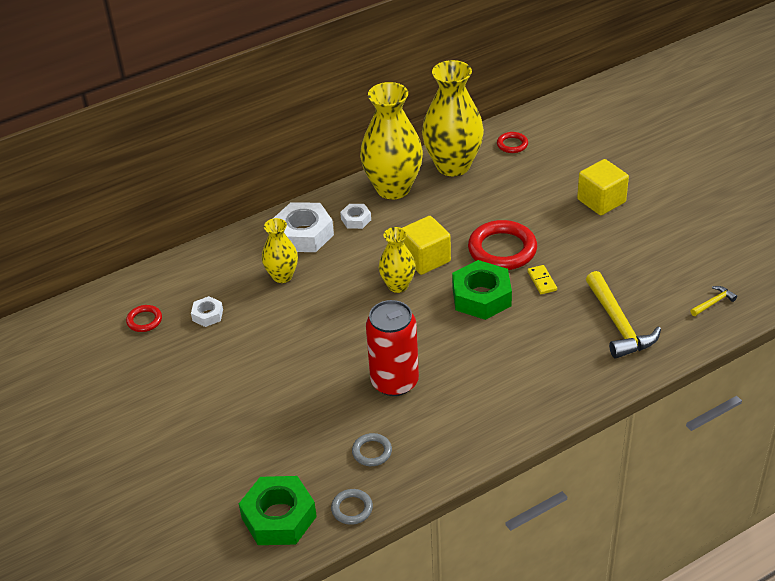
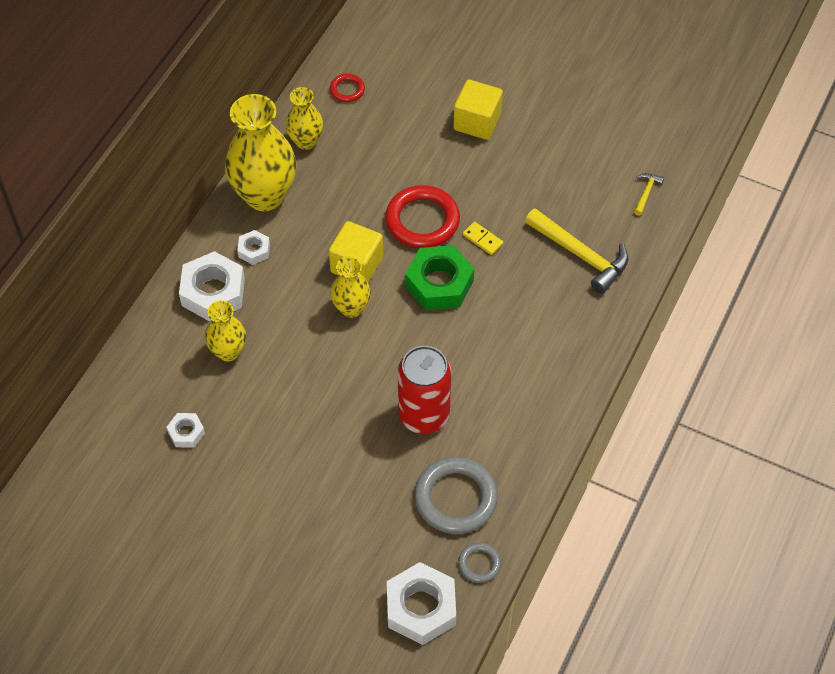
camera: 35 degrees left, 15 degrees up
red ring [126,305,162,332] -> none
green nut [239,476,317,545] -> white nut [387,562,456,645]
grey ring [352,433,392,466] -> grey ring [415,457,498,534], size x2.00
yellow vase [422,60,484,176] -> yellow vase [286,87,323,150], size x0.55

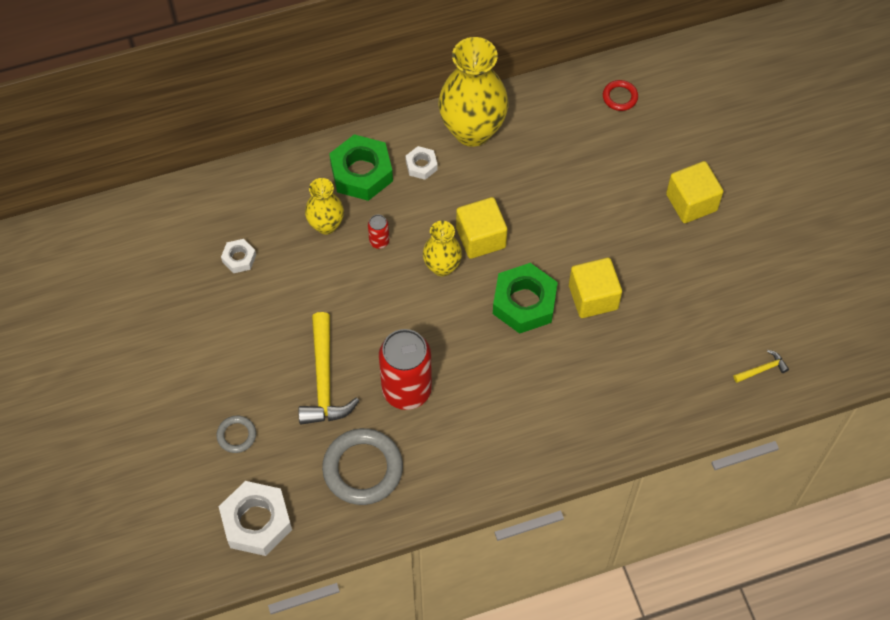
camera: 45 degrees right, 5 degrees up
white nut [179,251,245,322] -> green nut [329,134,393,201]
yellow vase [286,87,323,150] -> none
red ring [385,185,460,249] -> none
grey ring [458,542,501,583] -> grey ring moved to [216,415,256,453]
yellow domino [463,222,504,255] -> yellow cube [569,258,622,318]
yellow hammer [525,208,628,294] -> yellow hammer moved to [298,312,359,425]
none -> red can [368,215,389,249]

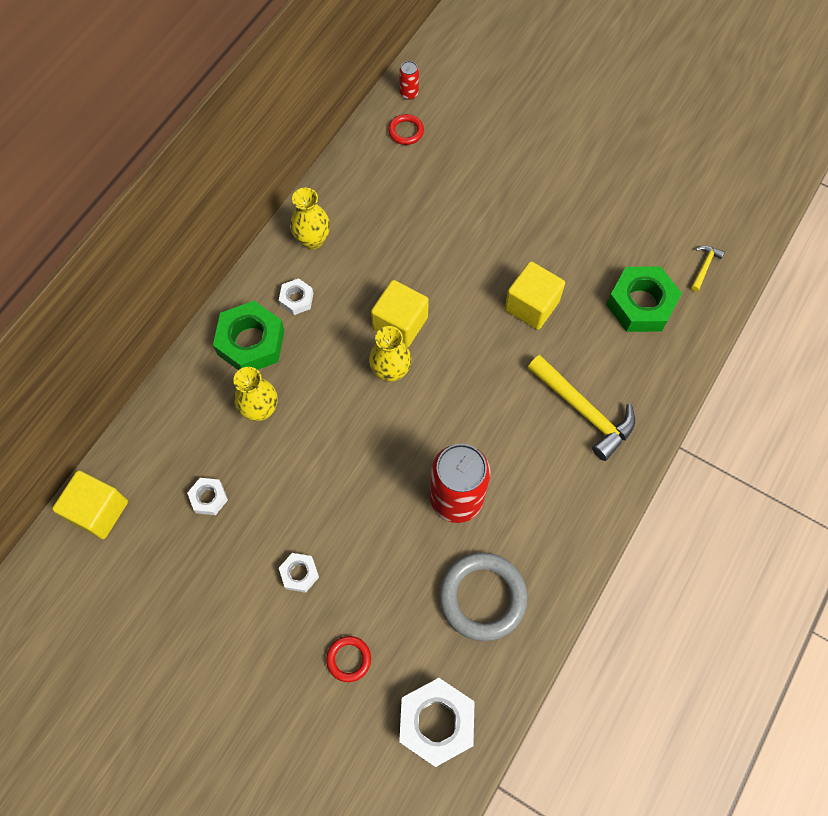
camera: 40 degrees left, 5 degrees up
grey ring [216,415,256,453] -> red ring [326,636,371,682]
yellow hammer [298,312,359,425] -> yellow hammer moved to [528,355,635,461]
red can [368,215,389,249] -> red can moved to [399,61,419,100]
yellow vase [438,37,508,147] -> yellow vase [290,188,330,249], size x0.55
green nut [493,263,558,334] -> green nut moved to [606,266,682,332]
yellow cube [666,161,723,223] -> yellow cube moved to [52,470,128,539]
none -> white nut [279,553,319,593]

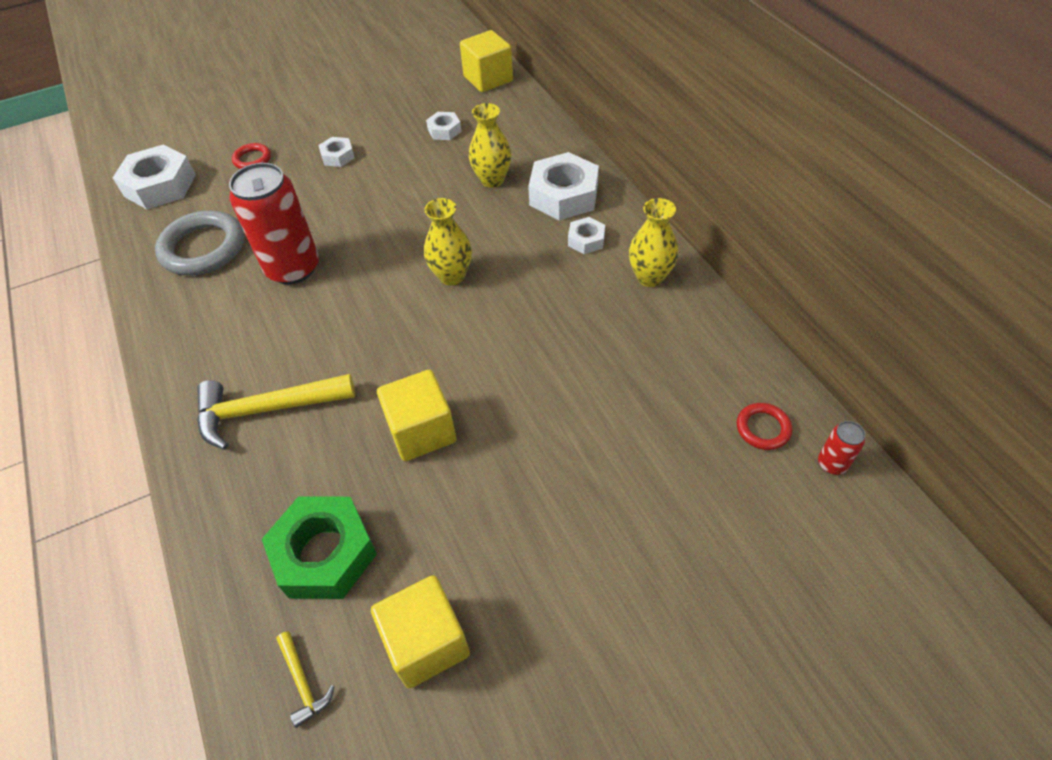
camera: 125 degrees right, 15 degrees down
green nut [213,301,284,370] -> white nut [528,152,599,220]
yellow cube [371,280,429,347] -> yellow cube moved to [371,575,470,688]

